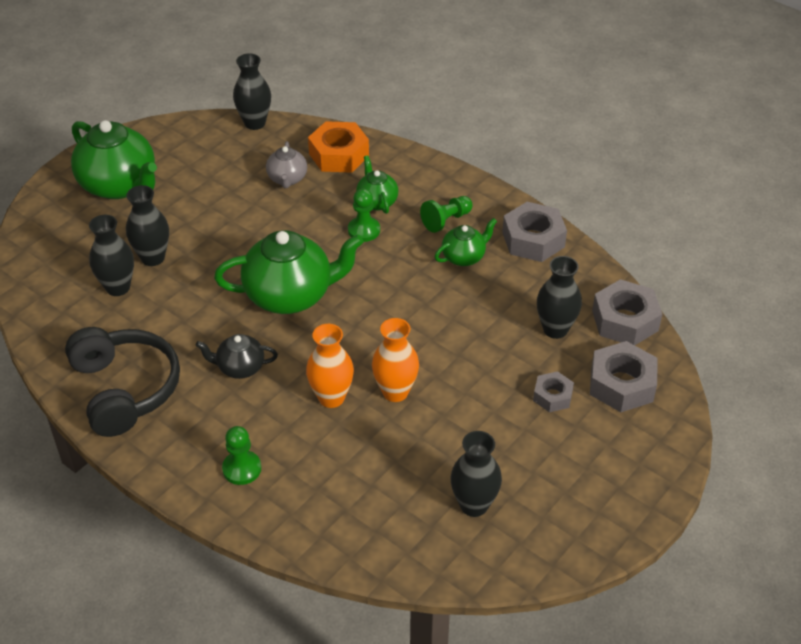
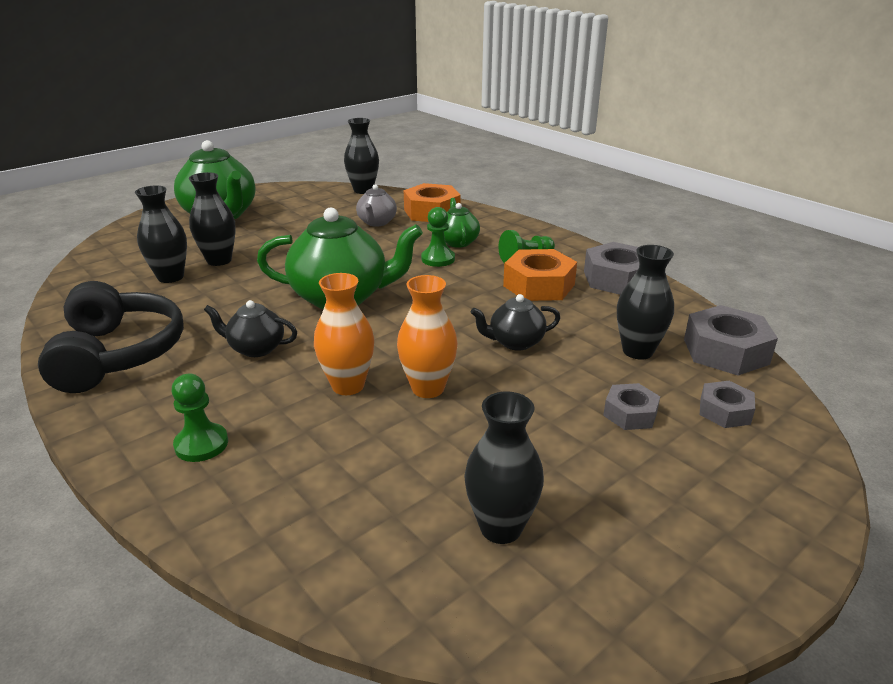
camera: 10 degrees right, 15 degrees down
green teapot [435,218,497,266] -> orange nut [503,249,577,301]
grey nut [590,341,658,412] -> grey nut [700,381,756,428], size x0.58
none -> black teapot [471,294,560,351]

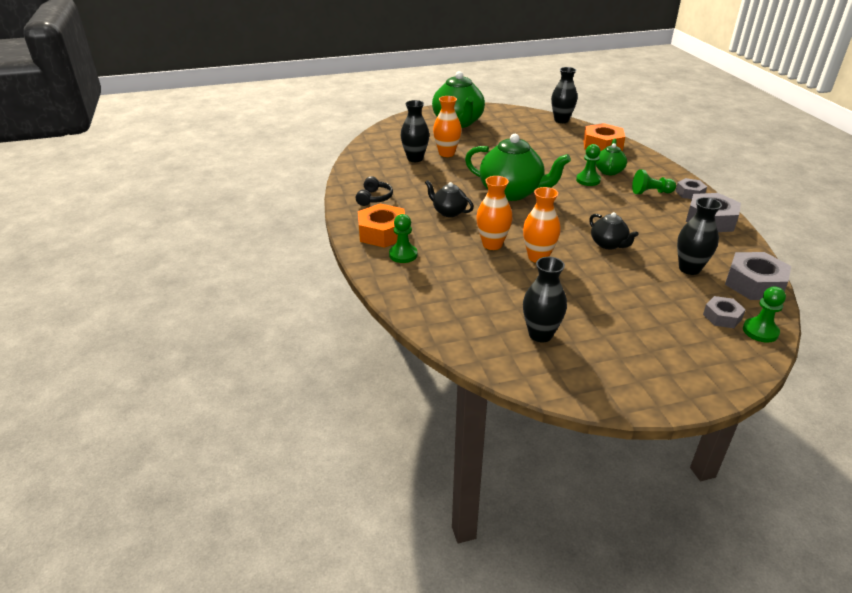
camera: 25 degrees right, 5 degrees up
black headphones [38,281,184,393] -> black headphones [356,176,393,206], size x0.48
black vase [189,172,236,266] -> orange vase [433,96,462,157]
grey teapot [356,184,397,227] -> none
black teapot [471,294,560,351] -> black teapot turned 135 degrees counterclockwise [589,212,639,250]
orange nut [503,249,577,301] -> orange nut moved to [358,204,405,248]
grey nut [603,383,660,430] -> grey nut moved to [676,178,707,199]
none -> green pawn [743,287,786,343]

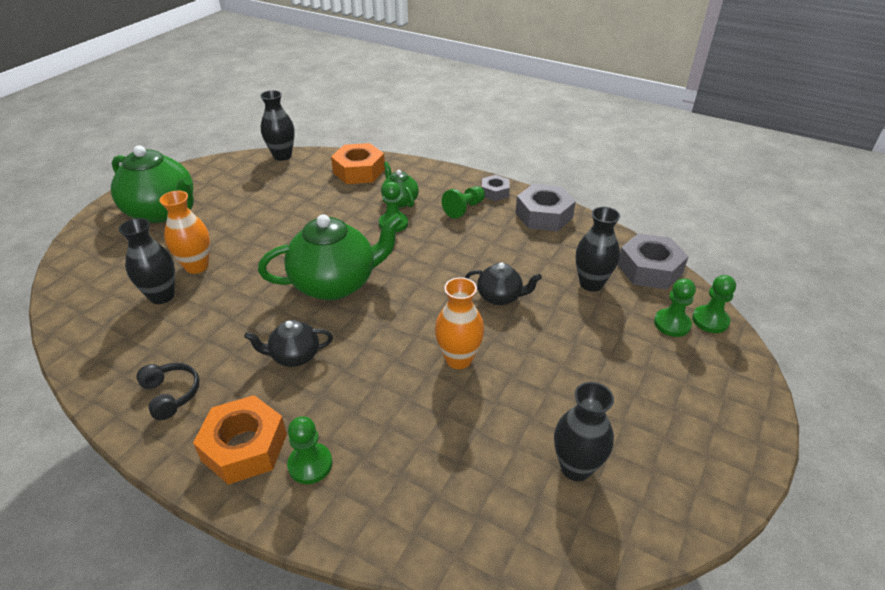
camera: 45 degrees left, 5 degrees up
orange vase [476,176,513,250] -> none
grey nut [703,296,746,328] -> green pawn [654,278,696,337]

